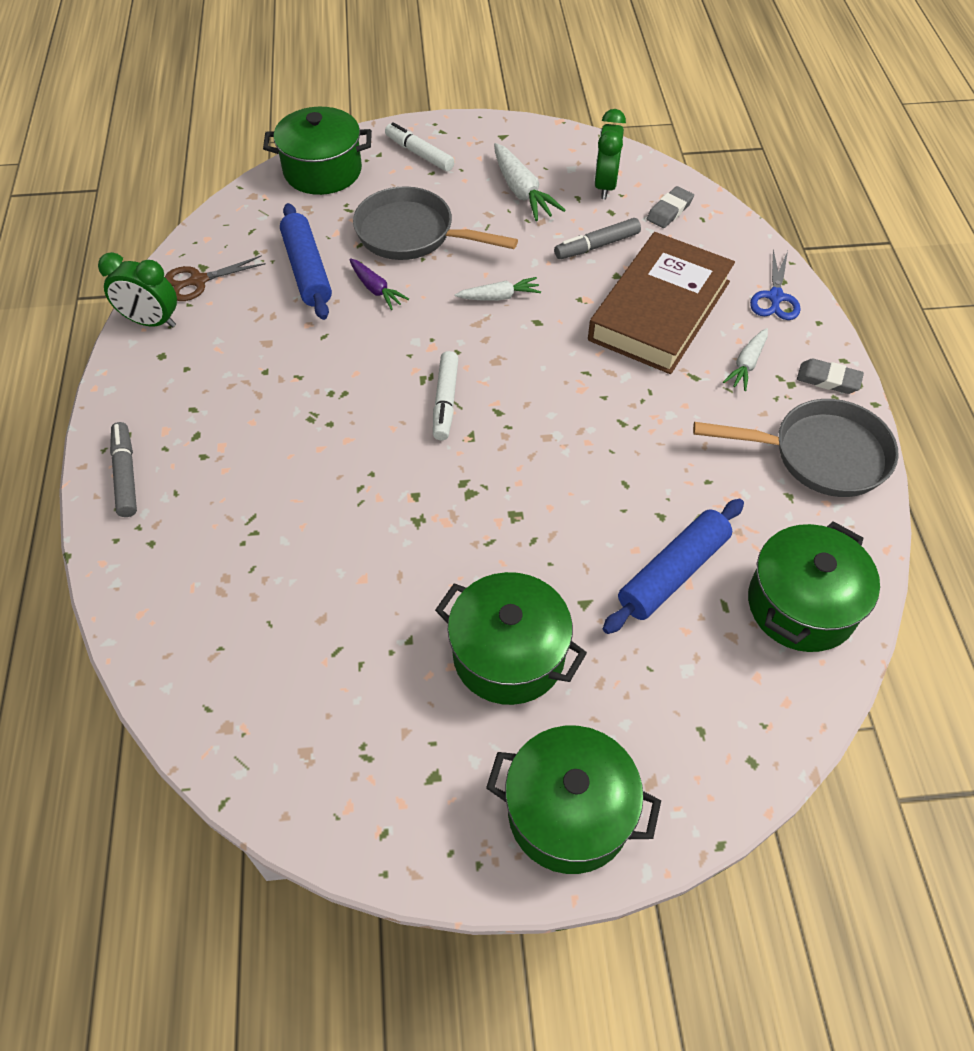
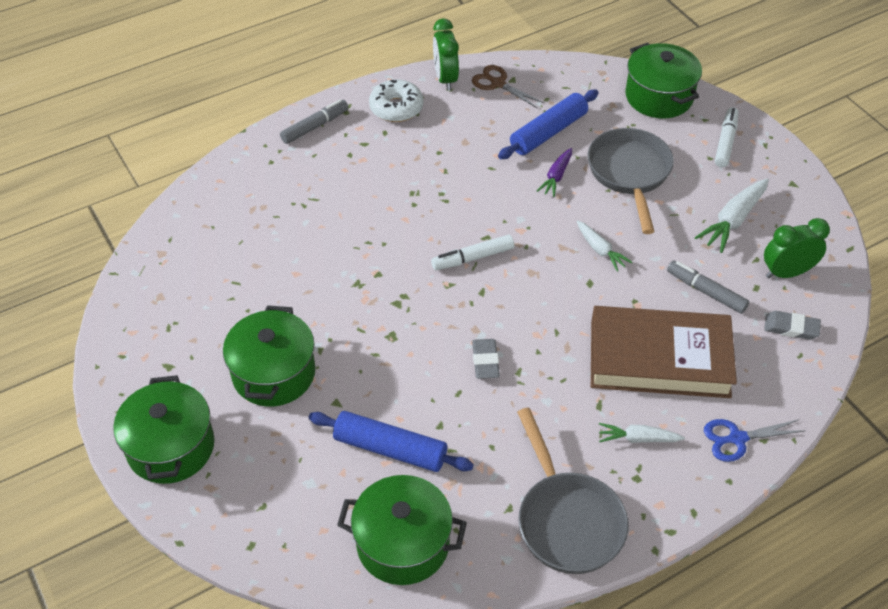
camera: 65 degrees right, 5 degrees down
grey eraser [797,359,864,394] -> grey eraser moved to [472,339,500,379]
none -> white donut [369,79,424,122]

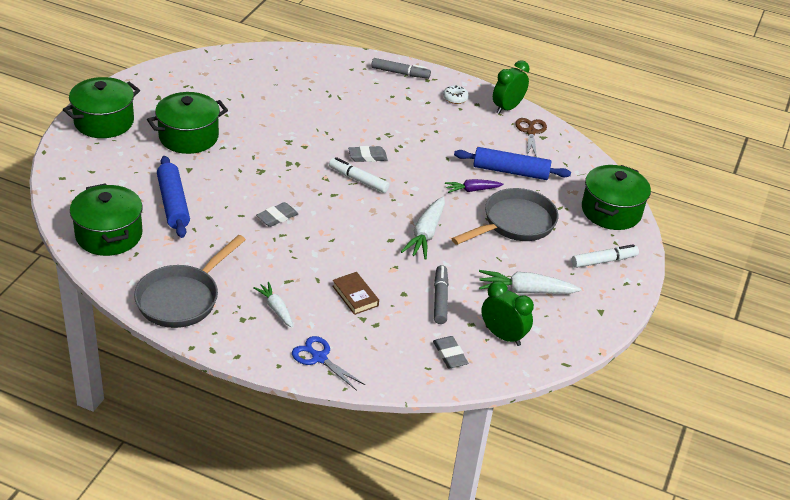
camera: 50 degrees right, 10 degrees down
white donut [369,79,424,122] -> white donut [443,85,469,104], size x0.59
white carrot [576,220,632,272] -> white carrot [401,197,445,260], size x1.58
brown book [591,306,737,398] -> brown book [332,272,379,315], size x0.41
none -> grey eraser [348,146,388,162]

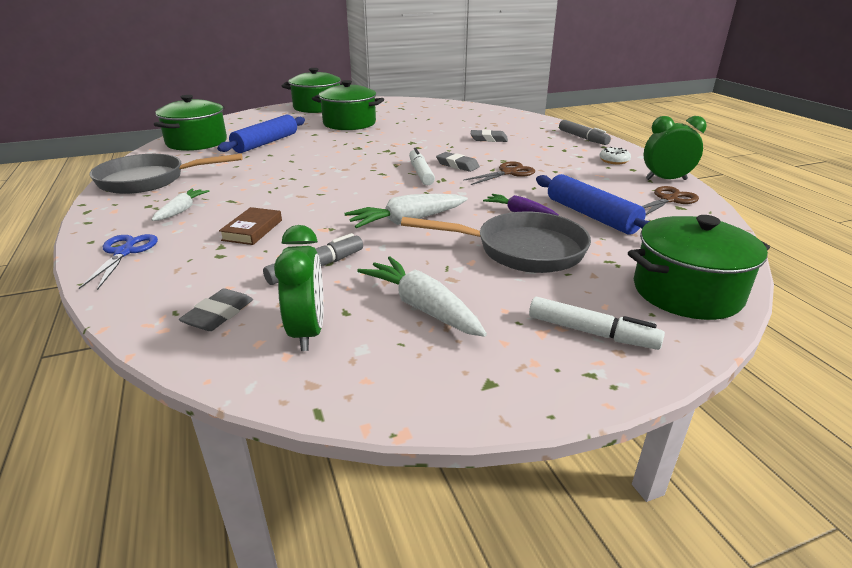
camera: 50 degrees right, 10 degrees down
grey eraser [256,202,298,227] -> grey eraser moved to [471,130,508,142]
none -> brown scissors [463,161,535,185]

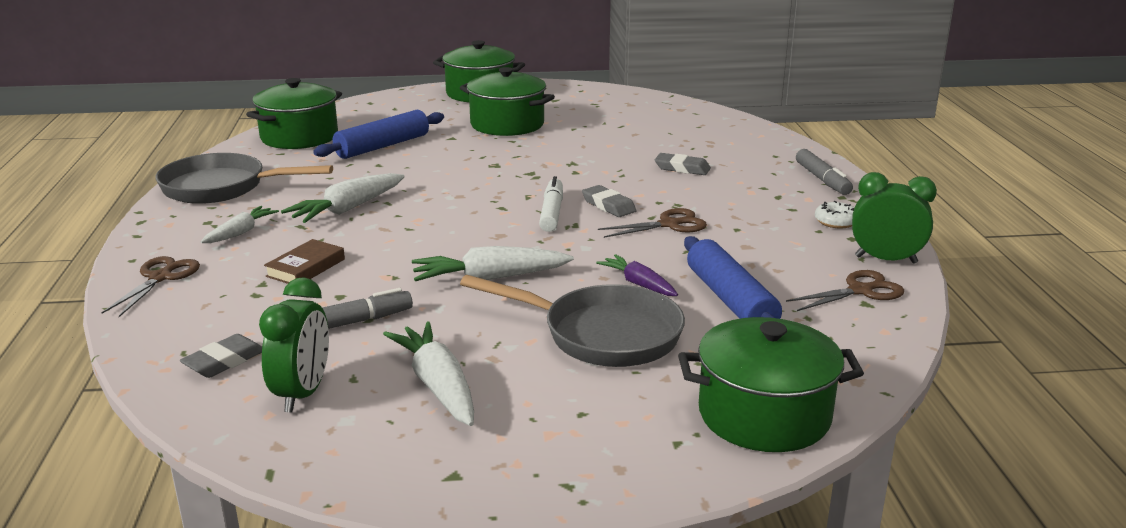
camera: 15 degrees right, 5 degrees down
blue scissors [79,234,158,290] -> brown scissors [101,256,200,317]
white marker [529,297,665,350] -> none
none -> white carrot [281,173,405,223]

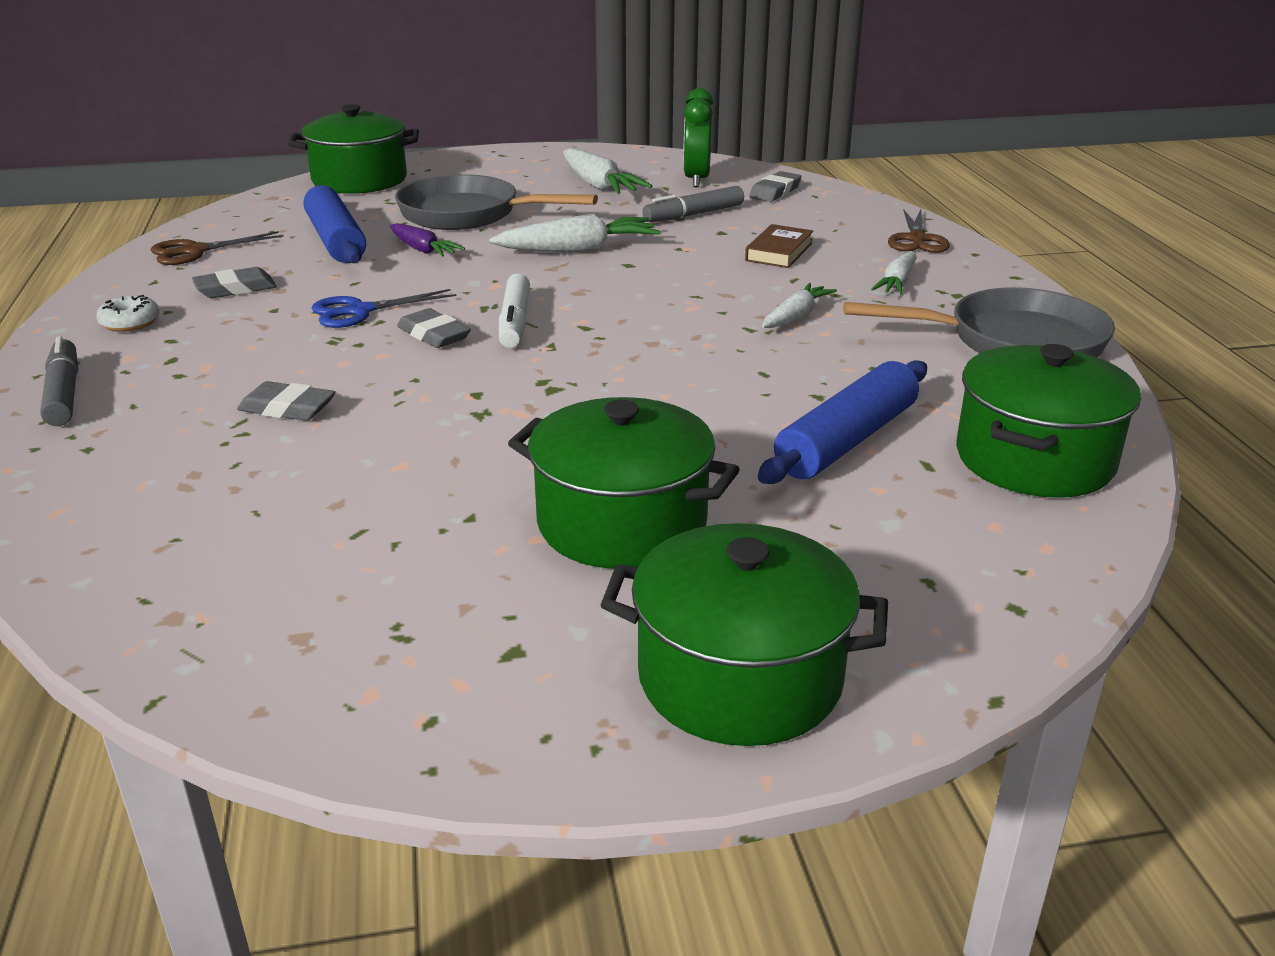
camera: 175 degrees right, 5 degrees up
white carrot [281,173,405,223] -> white carrot [762,283,837,328], size x0.63
brown scissors [598,208,707,238] -> blue scissors [311,289,456,328]
green clock [852,172,937,264] -> none
none -> grey eraser [192,267,277,298]

